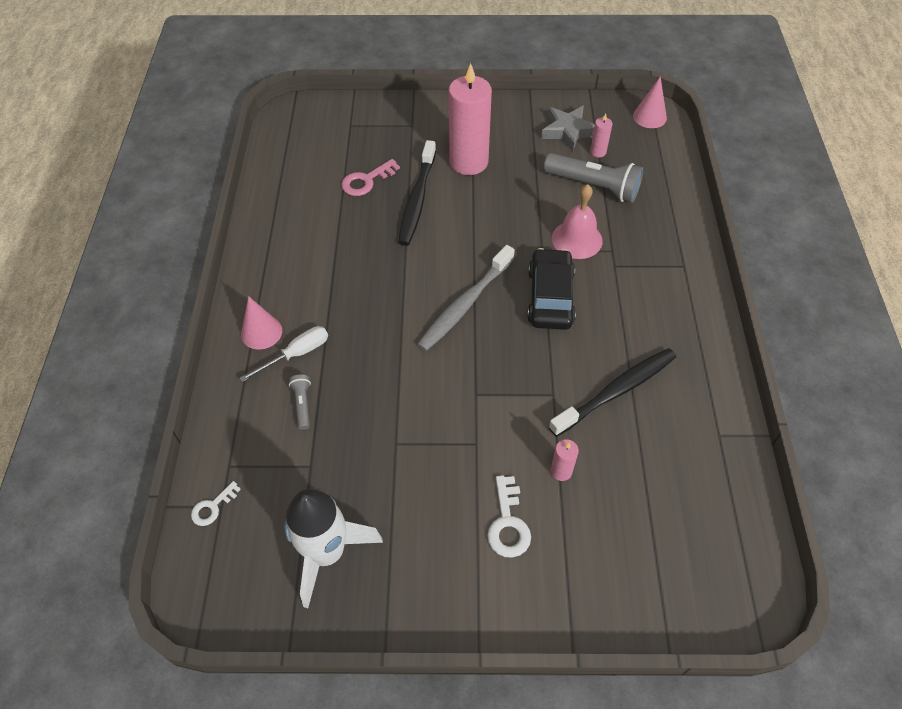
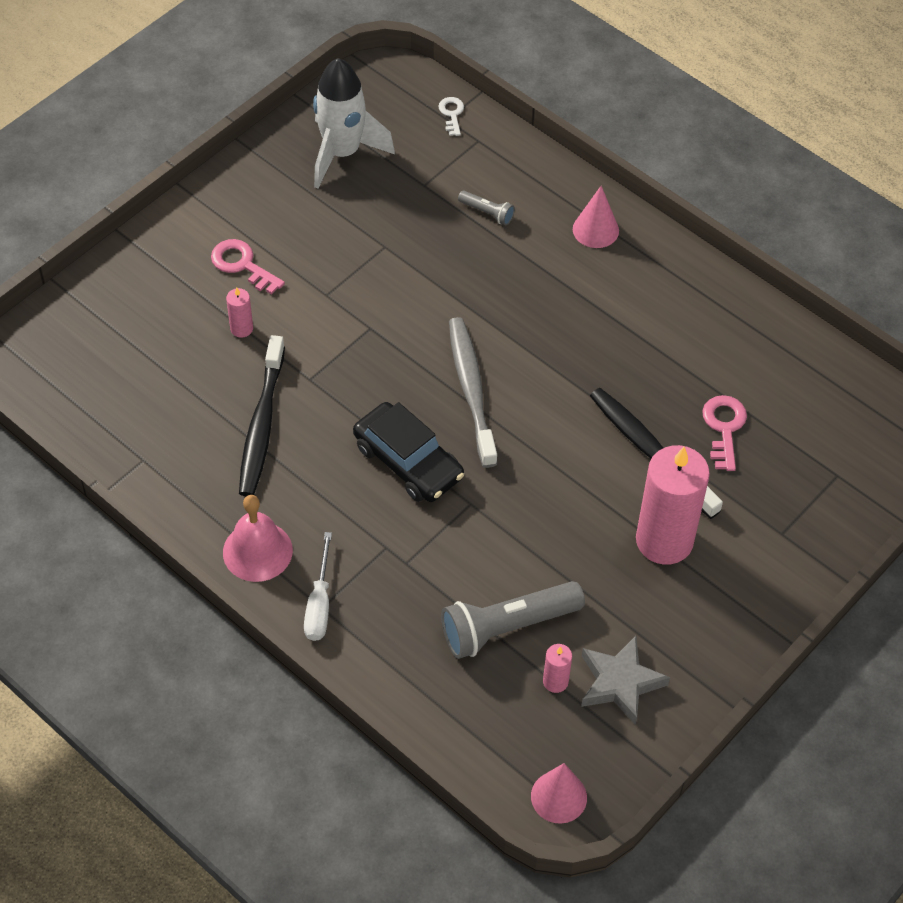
camera: 130 degrees right, 0 degrees up
white screwdriver [240,326,328,382] -> white screwdriver moved to [304,532,332,641]
white key [487,475,531,558] -> pink key [211,239,285,295]
pink bell [552,184,603,259] -> pink bell moved to [223,495,293,582]

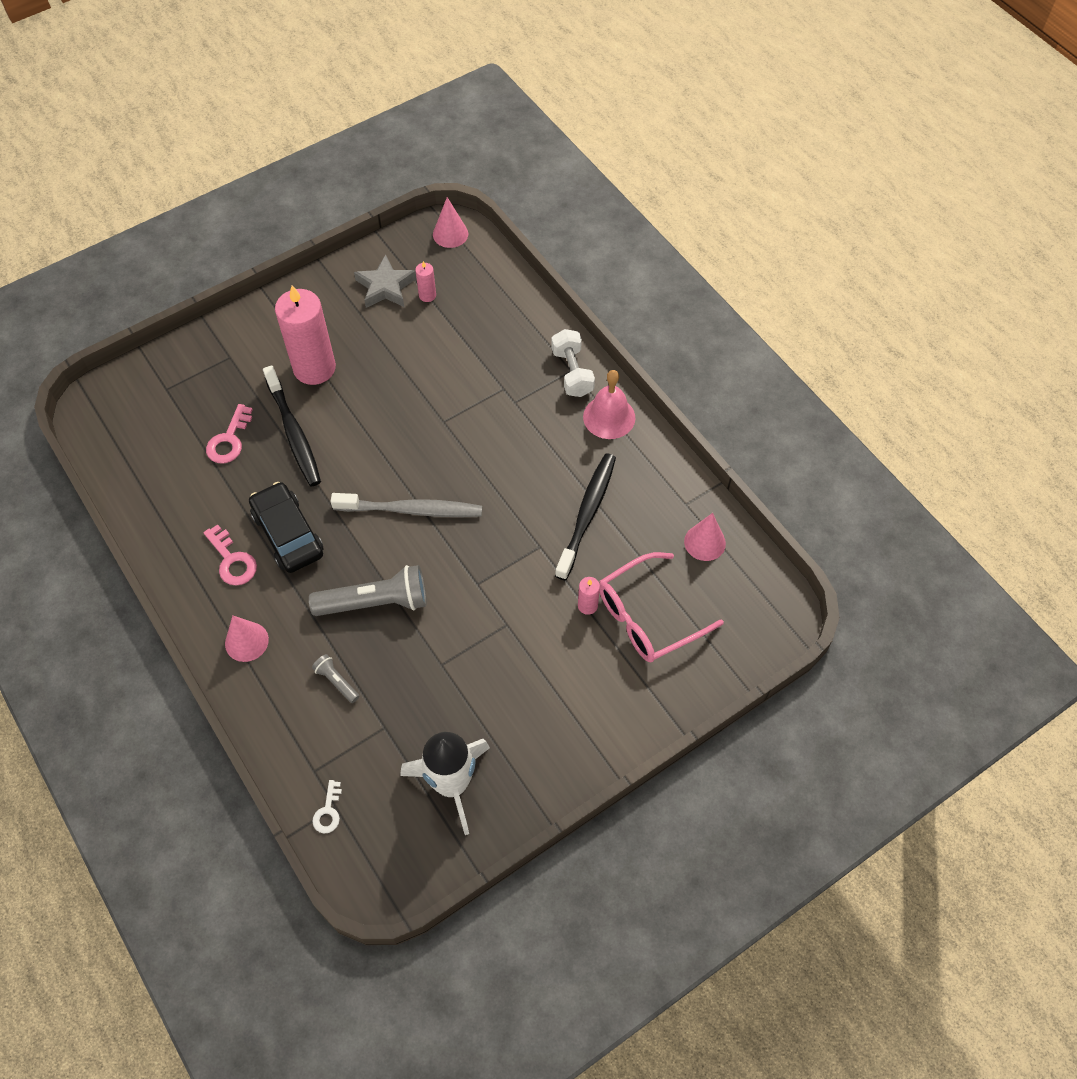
camera: 165 degrees left, 5 degrees up
pink key [211,239,285,295] -> pink key moved to [203,525,257,586]
white screwdriver [304,532,332,641] -> white dumbbell [551,329,595,397]
black car [353,402,464,502] -> black car moved to [249,482,324,573]
grey flashlight [441,581,585,659] -> grey flashlight moved to [309,565,426,616]
grey toothbrush [449,317,497,468] -> grey toothbrush turned 90 degrees counterclockwise [331,493,482,517]
none -> pink glasses [599,552,724,662]
none -> pink cone [684,513,726,561]

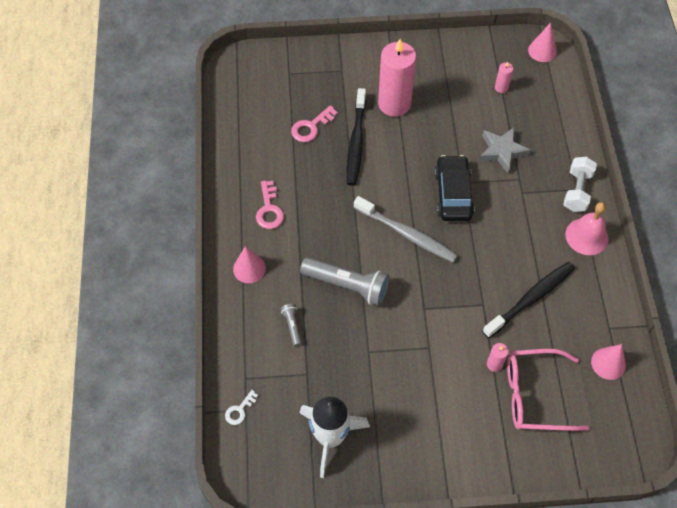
camera: 30 degrees right, 0 degrees up
black car [249,482,324,573] -> black car moved to [434,155,475,221]
grey star [354,254,417,308] -> grey star moved to [479,127,531,173]

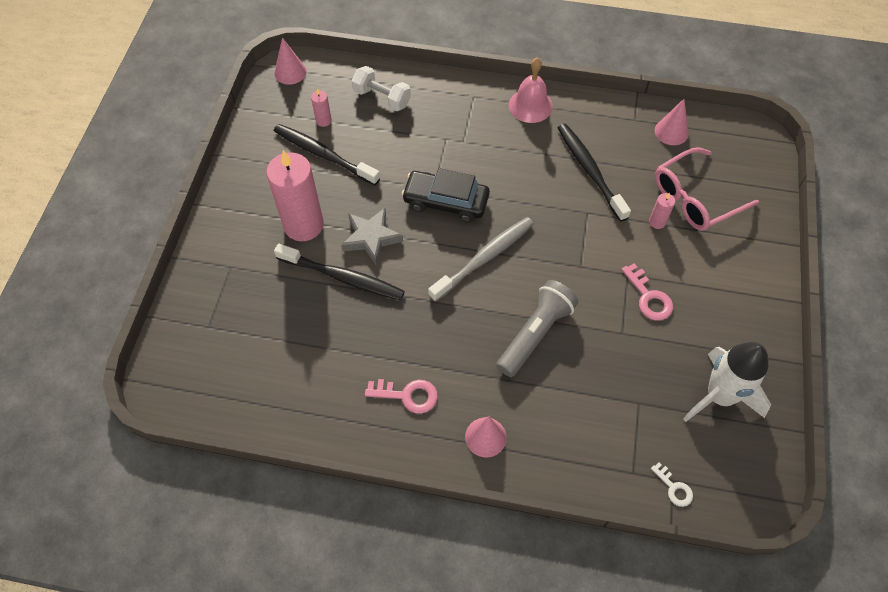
camera: 75 degrees left, 0 degrees up
grey flashlight [281,304,302,346] -> none
pink key [291,105,338,142] -> pink key moved to [621,264,673,321]
grey star [479,127,531,173] -> grey star moved to [341,208,403,265]
pink glasses [507,349,590,431] -> pink glasses turned 45 degrees clockwise [655,147,759,231]
white dumbbell [563,157,597,212] -> white dumbbell moved to [352,66,411,111]
none -> black toothbrush [274,124,380,185]

